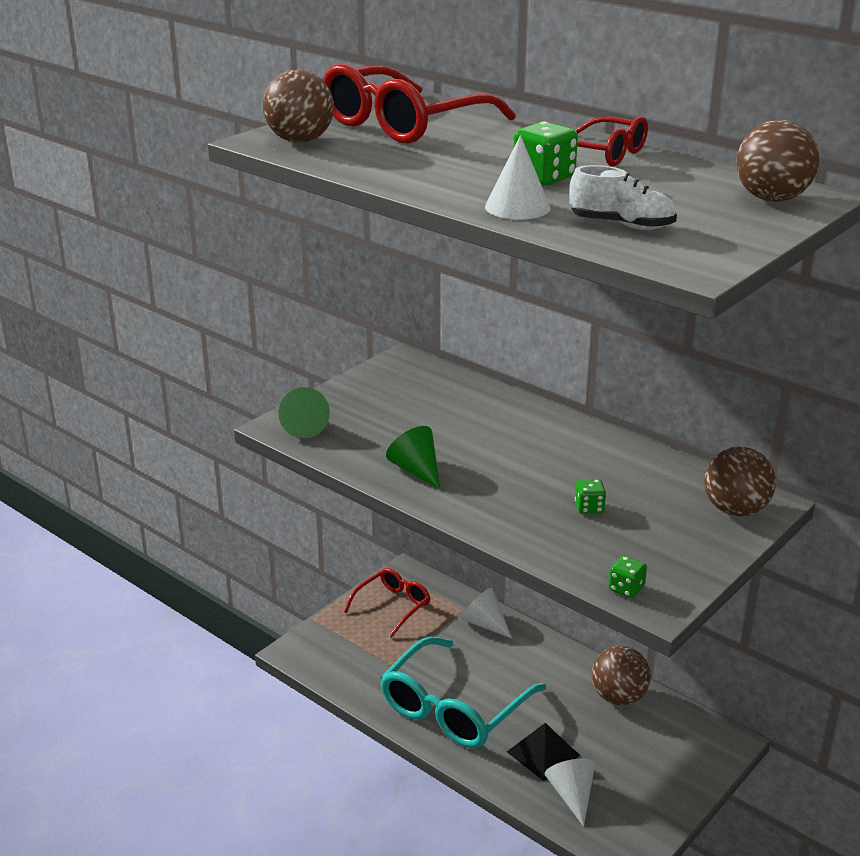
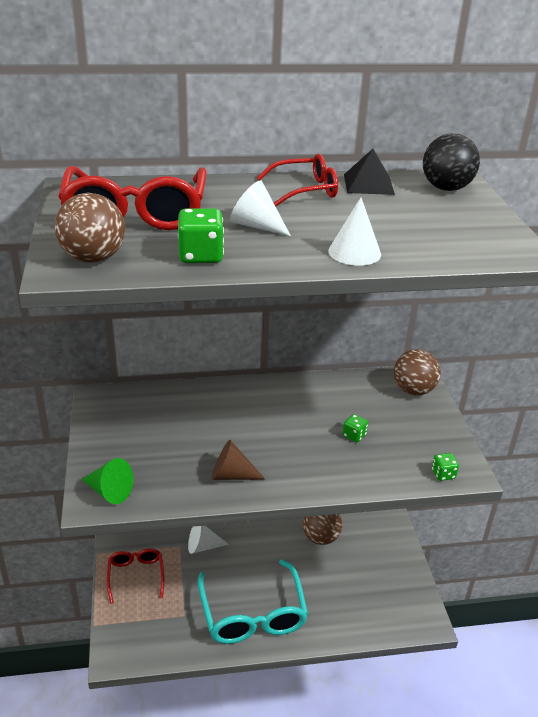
camera: 50 degrees left, 5 degrees up
green cone [386,426,441,490] -> brown cone [212,440,265,480]
black pyramid [507,723,580,781] -> black pyramid moved to [344,149,395,195]
green dice [513,121,578,185] -> green dice moved to [178,209,224,263]
white cone [544,759,595,827] -> white cone moved to [230,181,291,236]
white shoe [569,165,677,230] -> none
brown ball [736,120,819,202] -> black ball [423,133,480,191]

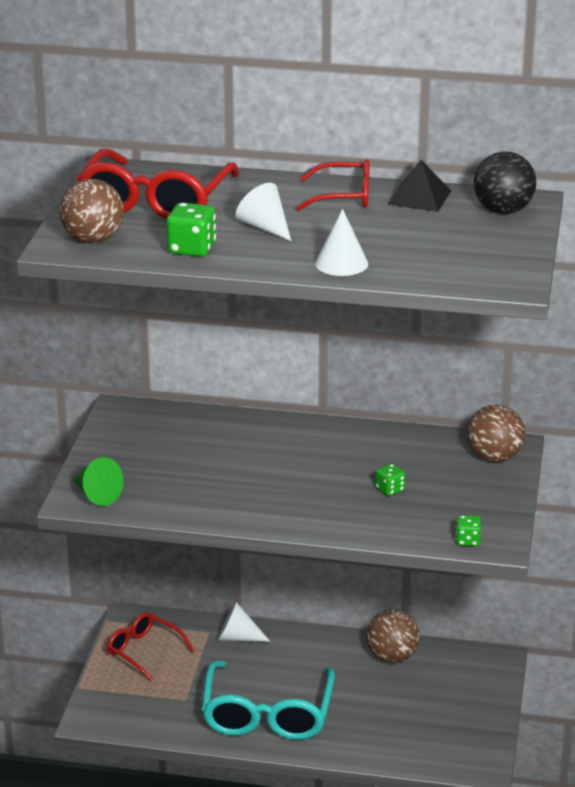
camera: 20 degrees right, 5 degrees down
red glasses [107,548,165,604] -> red glasses turned 60 degrees counterclockwise [107,612,195,682]
brown cone [212,440,265,480] -> none

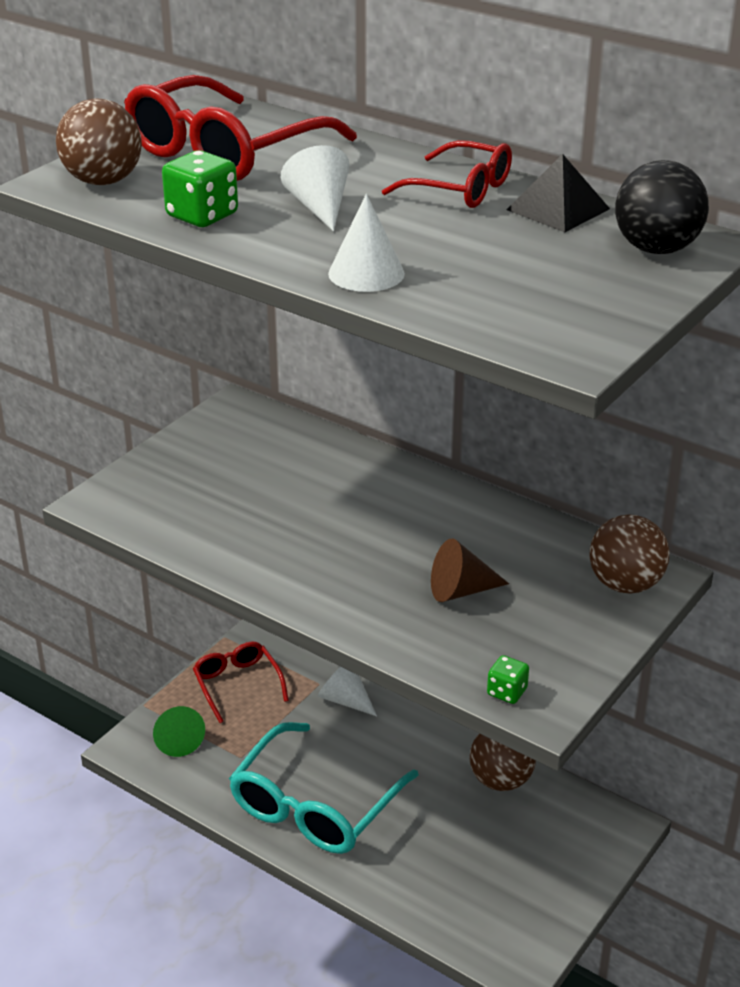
camera: 25 degrees right, 5 degrees up
green cone [73,457,124,506] -> green cone moved to [153,706,205,757]
green dice [375,464,405,496] -> brown cone [431,539,509,602]

